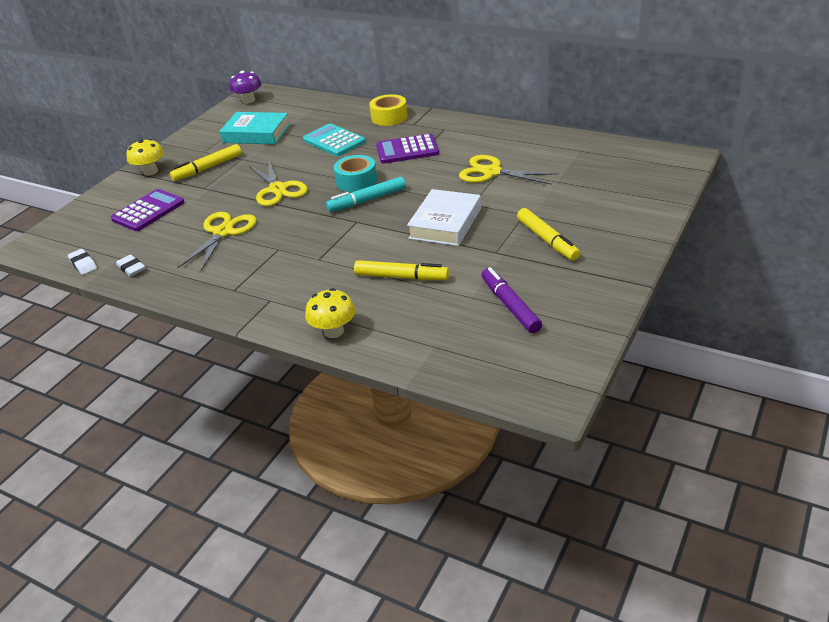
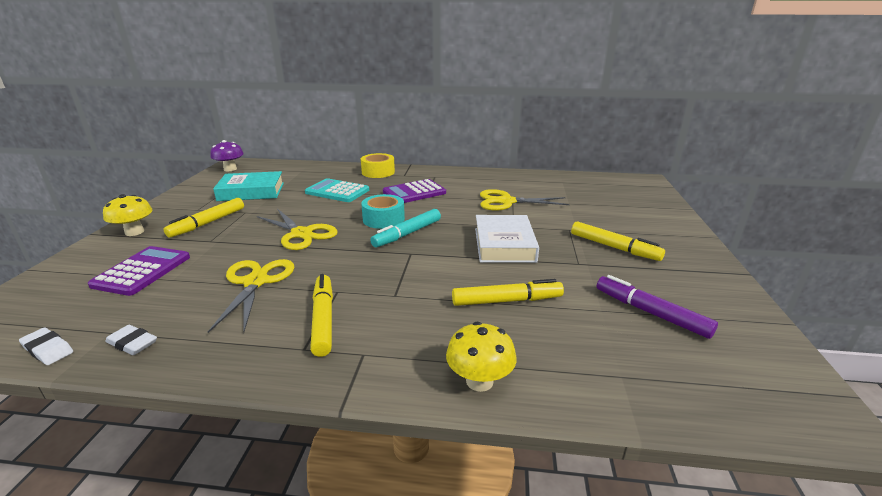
camera: 25 degrees left, 10 degrees down
none -> yellow marker [310,274,333,357]

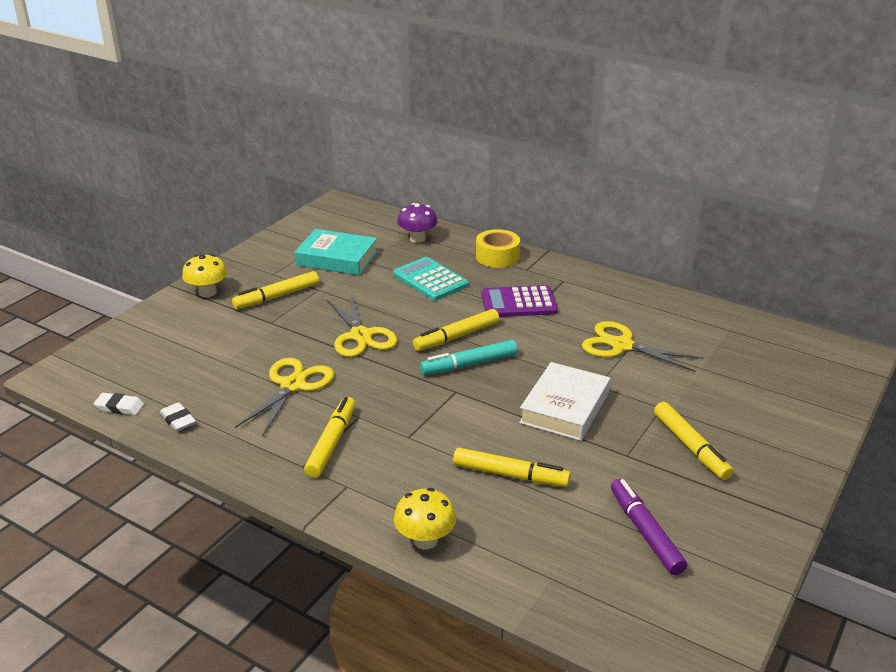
camera: 25 degrees right, 5 degrees up
white eraser [19,327,73,365] -> white eraser turned 45 degrees counterclockwise [94,393,144,415]
purple calculator [88,246,190,296] -> none
purple mushroom [210,140,244,171] -> purple mushroom moved to [397,203,437,243]
turquoise tape [361,194,405,229] -> yellow marker [413,309,499,351]

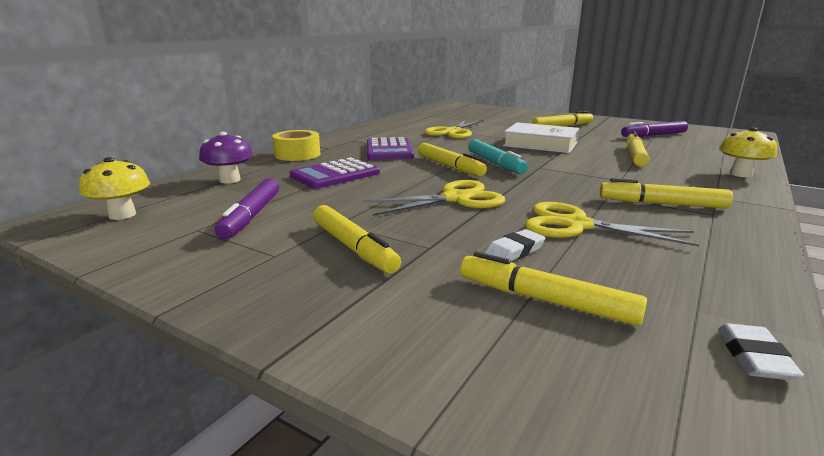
camera: 90 degrees left, 10 degrees down
white eraser [160,402,196,431] -> white eraser moved to [485,229,545,261]
yellow mushroom [182,254,227,297] -> yellow mushroom moved to [79,157,150,220]
turquoise book [295,229,378,275] -> purple marker [215,178,279,239]
turquoise calculator [393,257,469,301] -> purple calculator [289,157,380,189]
none -> yellow marker [460,252,647,326]

